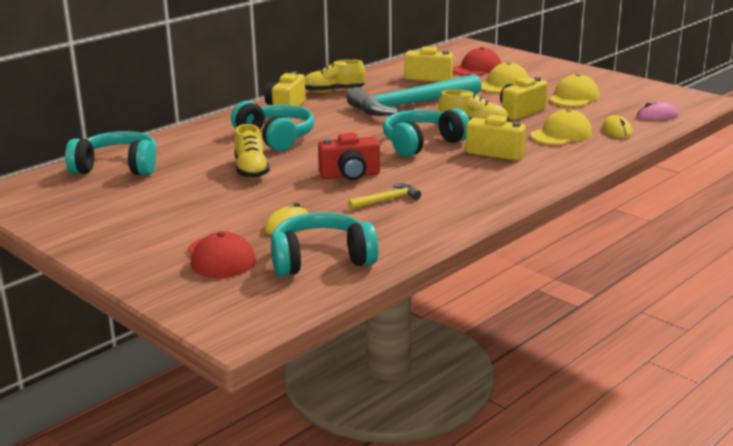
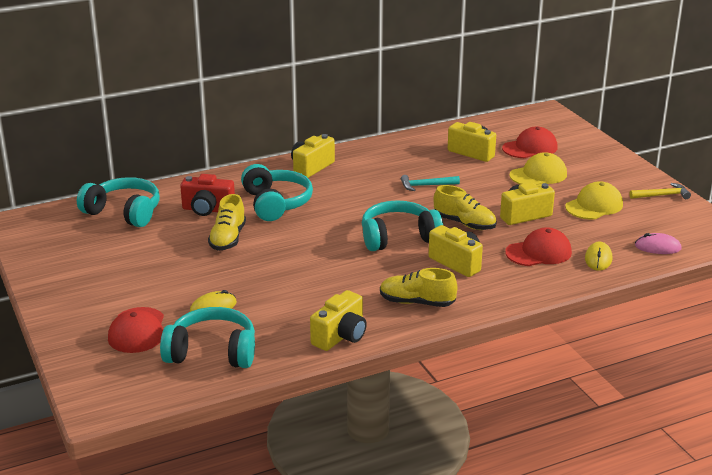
camera: 20 degrees right, 5 degrees up
yellow shoe [305,59,365,93] -> yellow shoe moved to [380,268,457,307]
red camera [318,133,380,180] -> red camera moved to [180,174,235,216]
turquoise hammer [347,74,481,116] -> turquoise hammer [401,175,460,191], size x0.43
yellow hammer [348,183,421,210] -> yellow hammer moved to [629,183,691,199]
yellow cap [530,109,592,145] -> red cap [505,227,572,266]
none -> yellow camera [310,290,367,351]

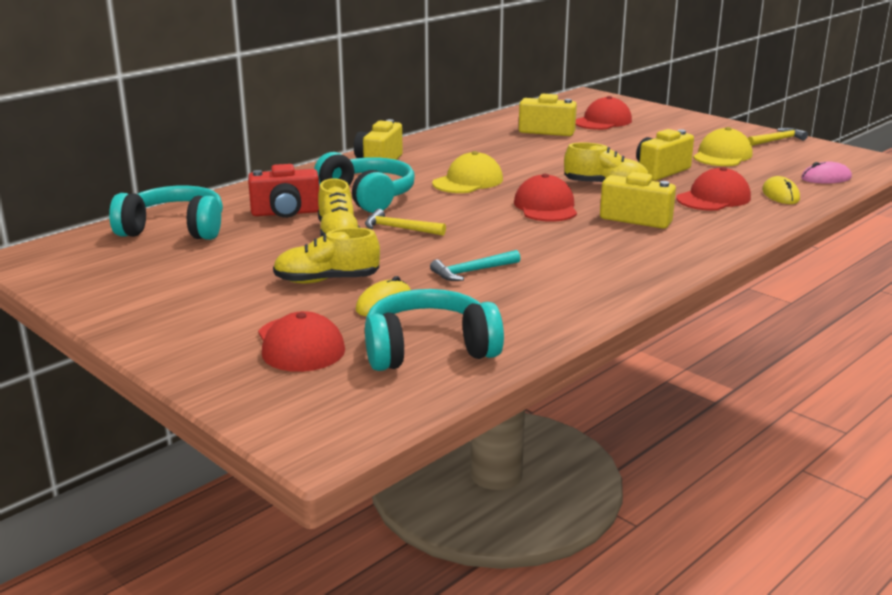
camera: 20 degrees left, 5 degrees down
yellow camera [310,290,367,351] -> none
turquoise headphones [362,200,443,251] -> red cap [514,174,577,222]
yellow shoe [380,268,457,307] -> yellow shoe moved to [273,228,380,283]
turquoise hammer [401,175,460,191] -> turquoise hammer moved to [430,250,521,281]
yellow cap [509,152,567,185] -> yellow cap moved to [432,151,503,193]
none -> yellow hammer [365,209,446,236]

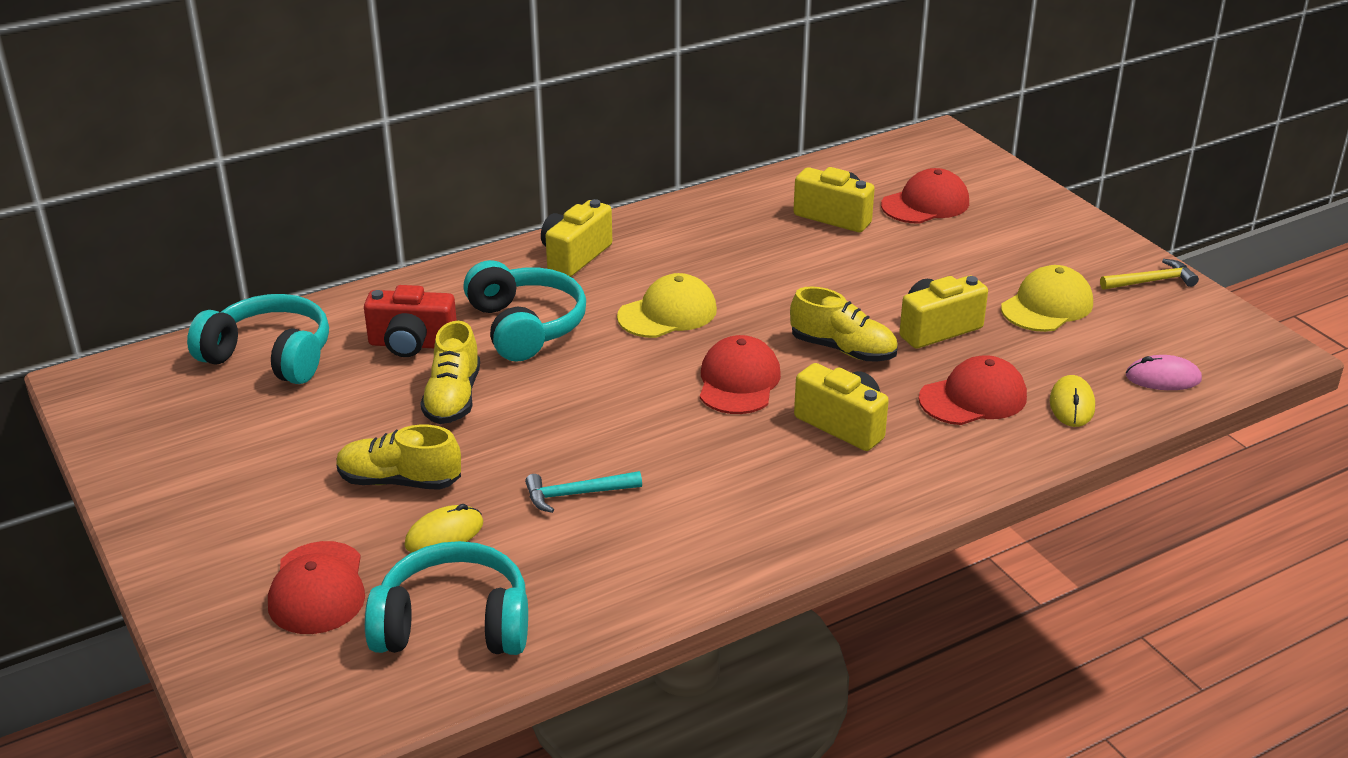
camera: 15 degrees right, 10 degrees up
yellow hammer [365,209,446,236] -> none

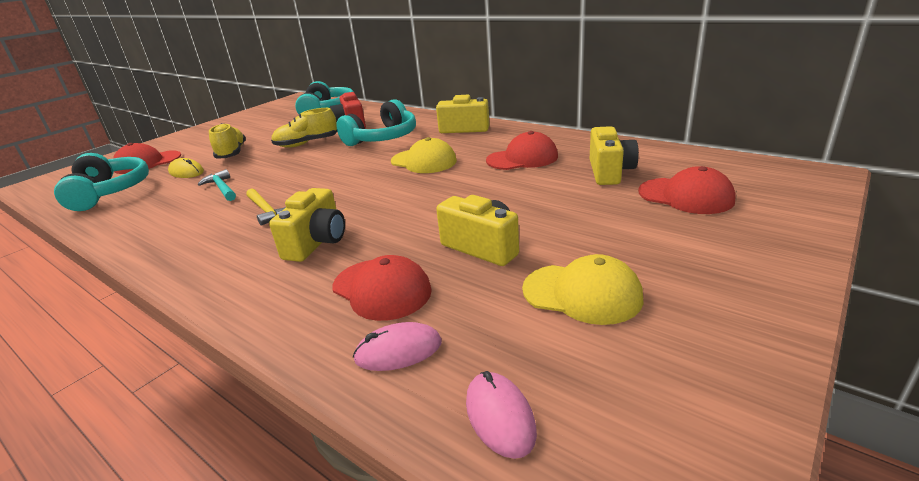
camera: 70 degrees right, 5 degrees down
red cap [700,335,781,414] -> red cap moved to [486,131,558,170]
yellow shoe [790,286,898,361] -> none
yellow mouse [1050,375,1095,427] -> pink mouse [353,322,442,371]
yellow hammer [1100,259,1199,290] -> yellow hammer moved to [246,188,286,226]

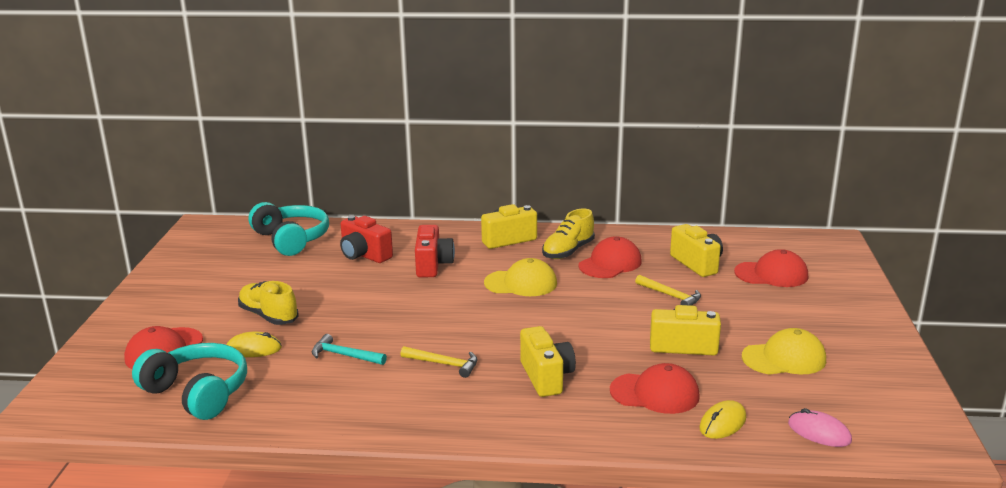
camera: 35 degrees left, 5 degrees down
yellow shoe [271,108,337,147] -> yellow shoe moved to [542,208,595,259]
turquoise headphones [336,99,416,146] -> red camera [415,225,455,277]
pink mouse [353,322,442,371] -> yellow mouse [699,400,746,439]
none -> yellow hammer [635,275,701,306]

